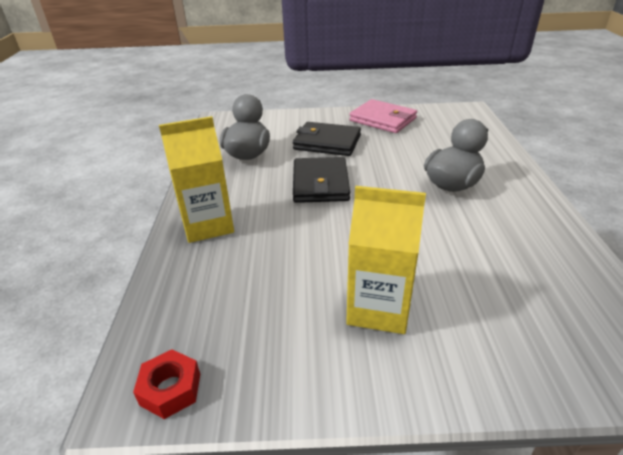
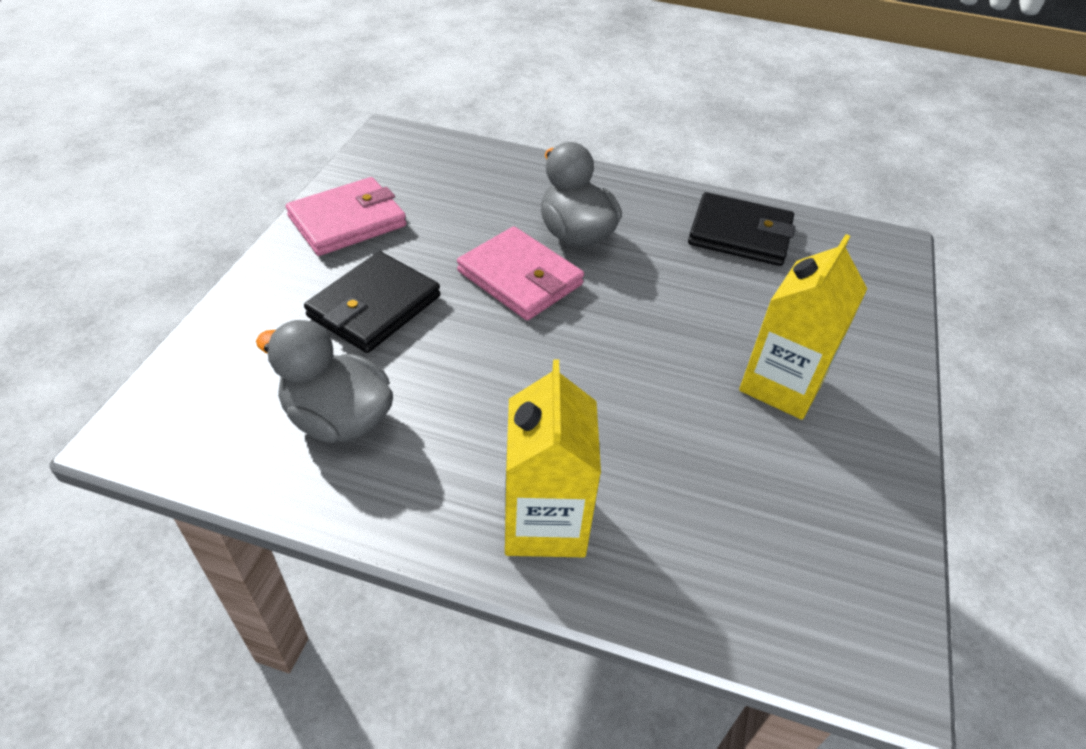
camera: 75 degrees left, 10 degrees up
red nut [133,349,200,419] -> none
black wallet [293,157,350,203] -> black wallet moved to [688,192,795,266]
none -> pink wallet [457,226,584,320]

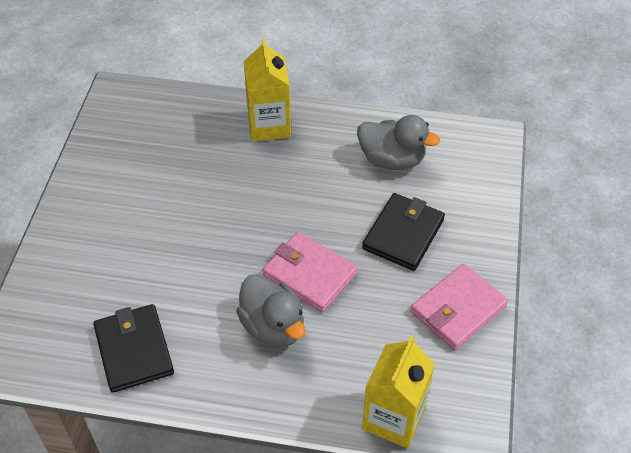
camera: 175 degrees right, 5 degrees up
black wallet [688,192,795,266] -> black wallet turned 60 degrees clockwise [93,304,174,393]
yellow carton [739,234,867,420] -> yellow carton moved to [362,335,435,448]

